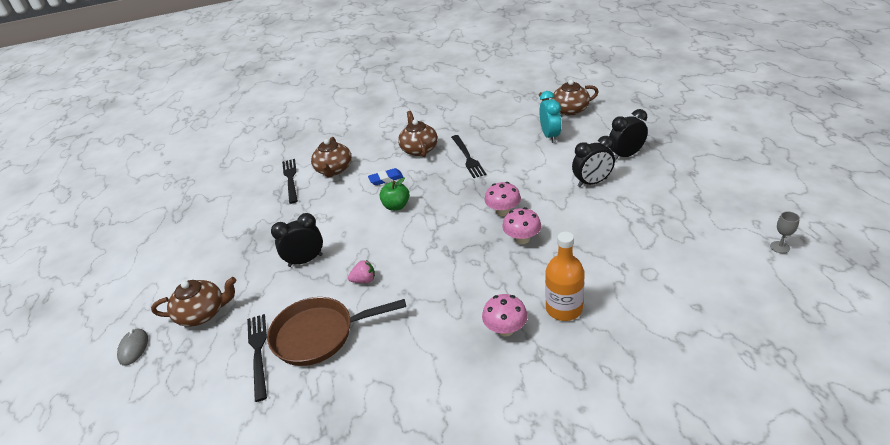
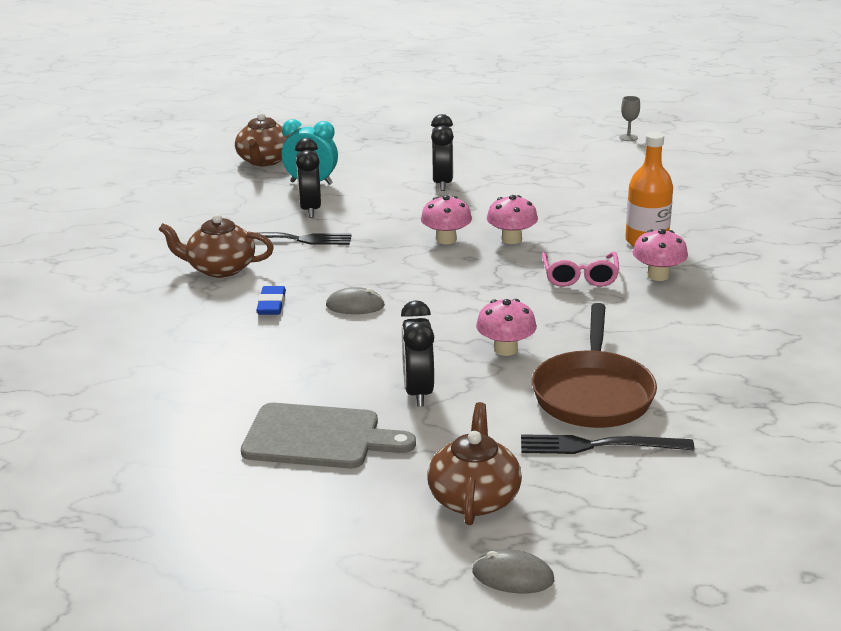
camera: 75 degrees left, 10 degrees down
black fork [282,159,298,204] -> none
brown teapot [311,137,352,178] -> none
pink strawberry [348,260,375,283] -> pink mushroom [476,299,537,356]
green apple [380,178,410,211] -> grey mouse [326,287,385,314]
black clock [609,109,648,160] -> black clock moved to [295,138,321,218]
none -> grey cutting board [241,403,416,468]
none -> pink glasses [542,252,619,287]

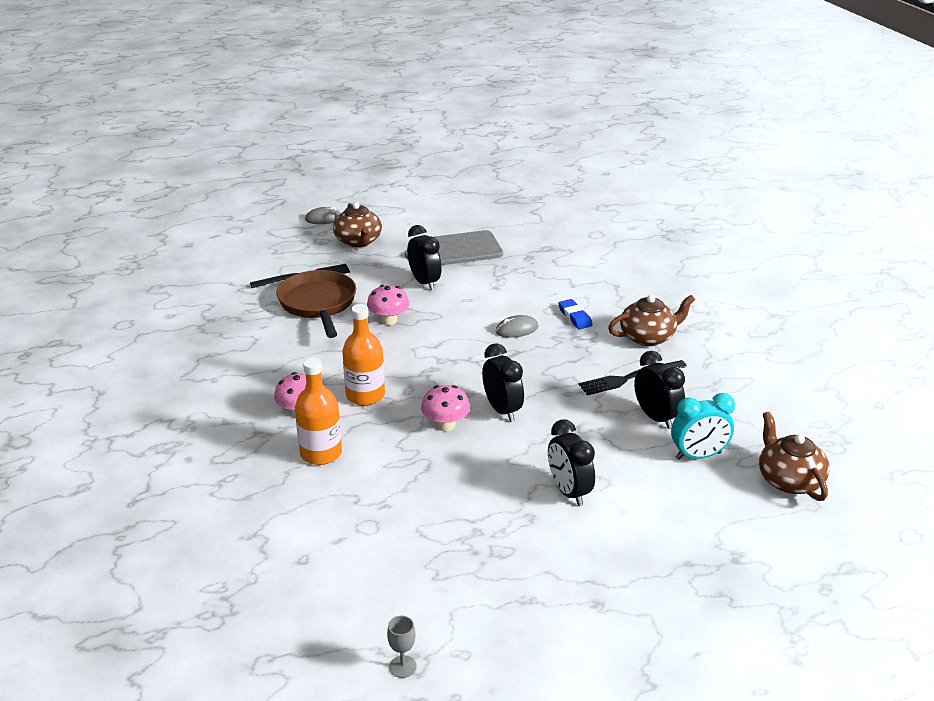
camera: 155 degrees right, 5 degrees up
pink mushroom [421,195,472,244] -> black clock [482,344,524,422]
pink glasses [542,252,619,287] -> orange bottle [342,304,385,406]

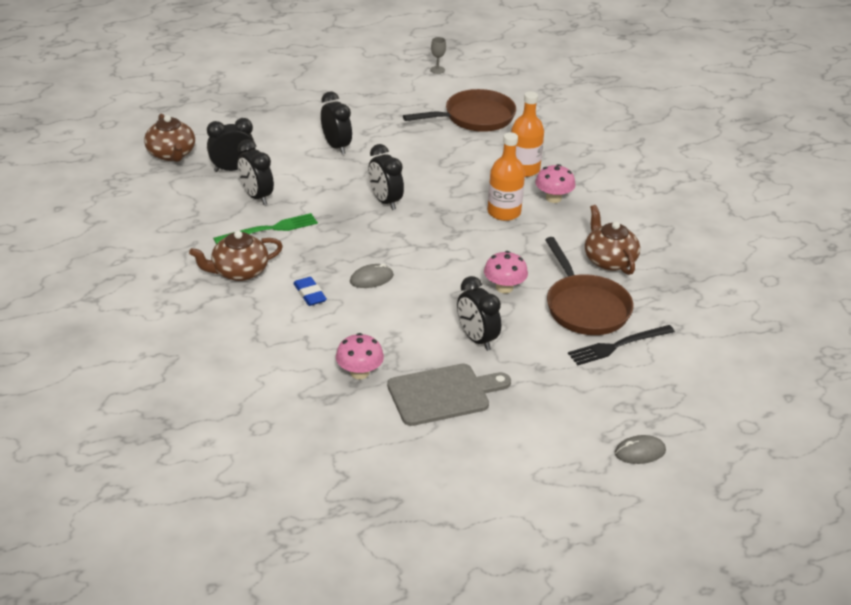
camera: 175 degrees right, 5 degrees up
brown teapot [333,202,382,247] -> brown teapot moved to [585,205,640,275]
pink mushroom [421,385,470,431] -> pink mushroom moved to [336,333,384,379]
black fork [578,360,687,395] -> green fork [213,213,318,244]
turquoise clock [671,393,735,460] -> black clock [207,118,256,172]
none -> brown pan [403,89,516,132]

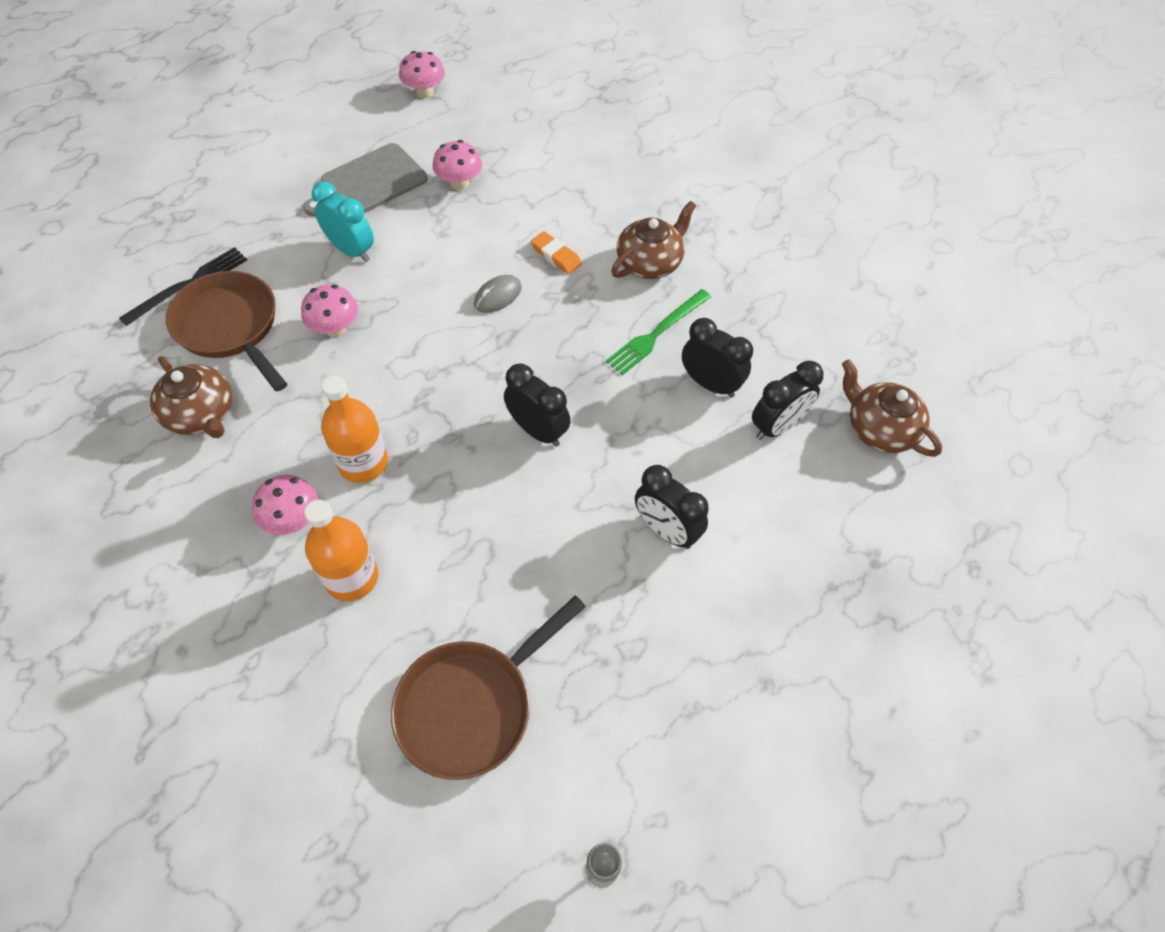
camera: 160 degrees right, 20 degrees up
blue eraser [293,277,327,306] -> orange eraser [531,231,582,274]
black clock [457,276,501,351] -> turquoise clock [312,181,374,262]
grey mouse [615,435,666,464] -> none
none -> pink mushroom [399,51,445,98]

